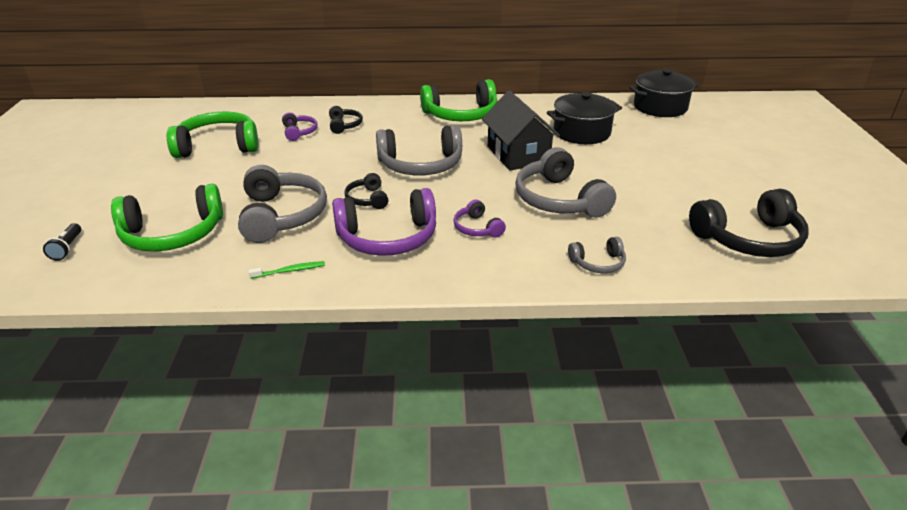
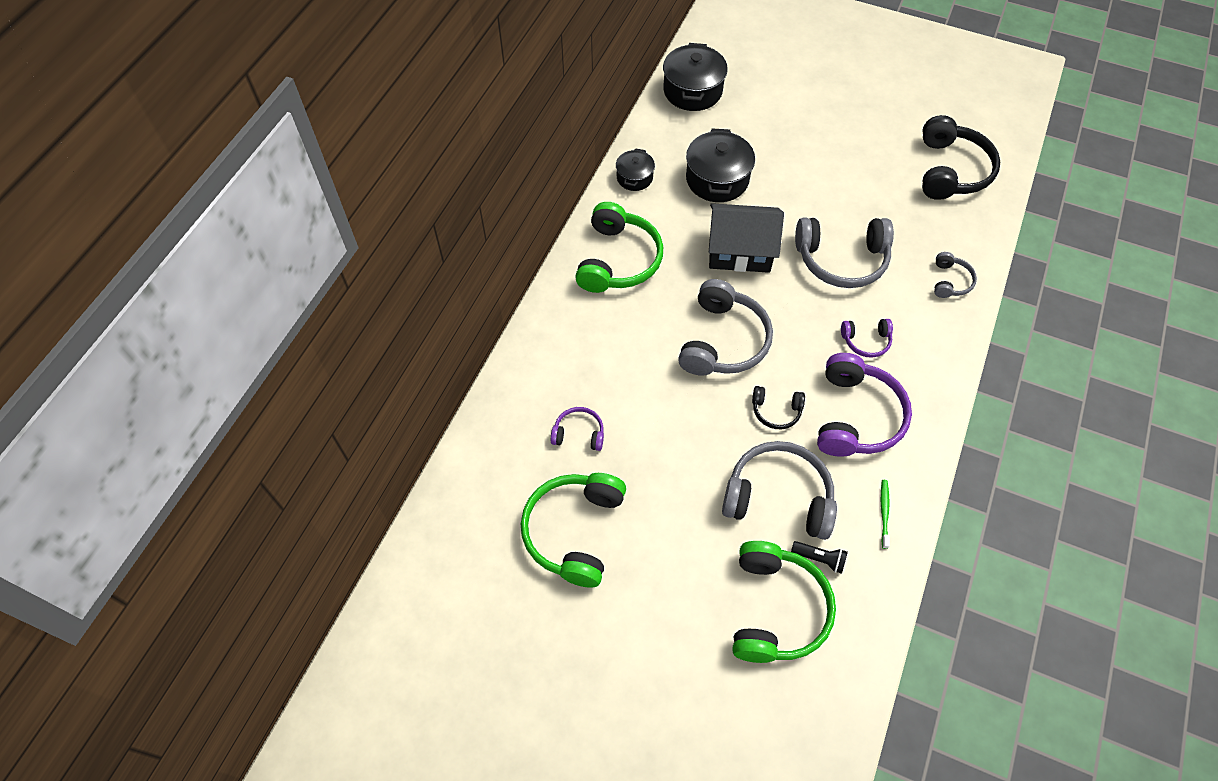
camera: 65 degrees left, 25 degrees up
black flashlight [43,223,81,261] -> black flashlight moved to [791,541,848,574]
black headphones [329,106,363,134] -> none
none -> black pot [616,148,655,191]

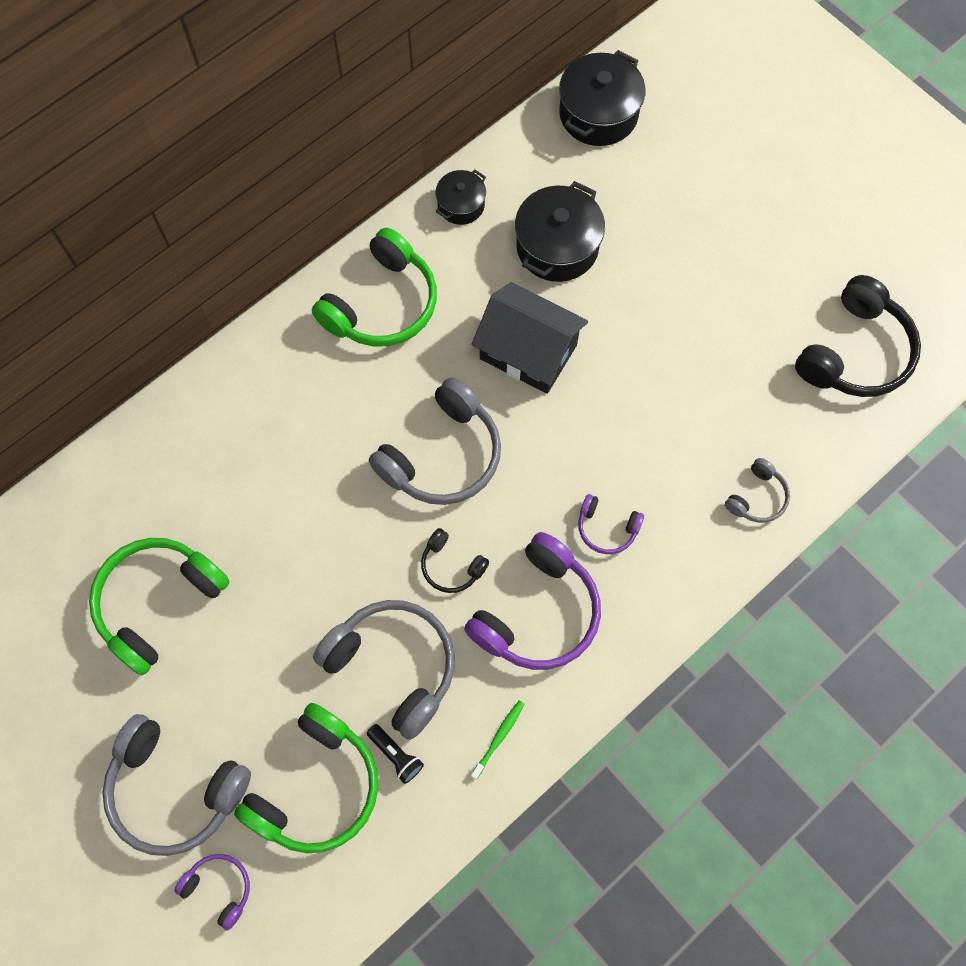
camera: 25 degrees right, 10 degrees up
purple headphones [551,407,604,451] -> purple headphones moved to [174,854,250,931]
grey headphones [795,218,894,288] -> grey headphones moved to [102,714,251,856]

